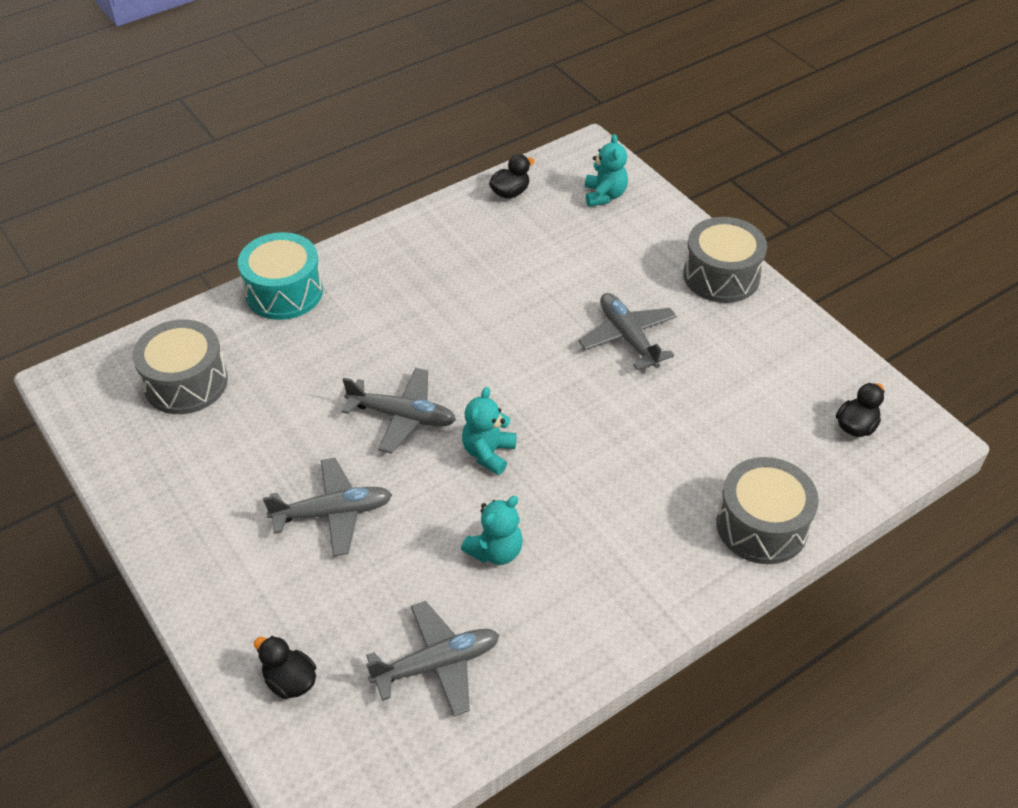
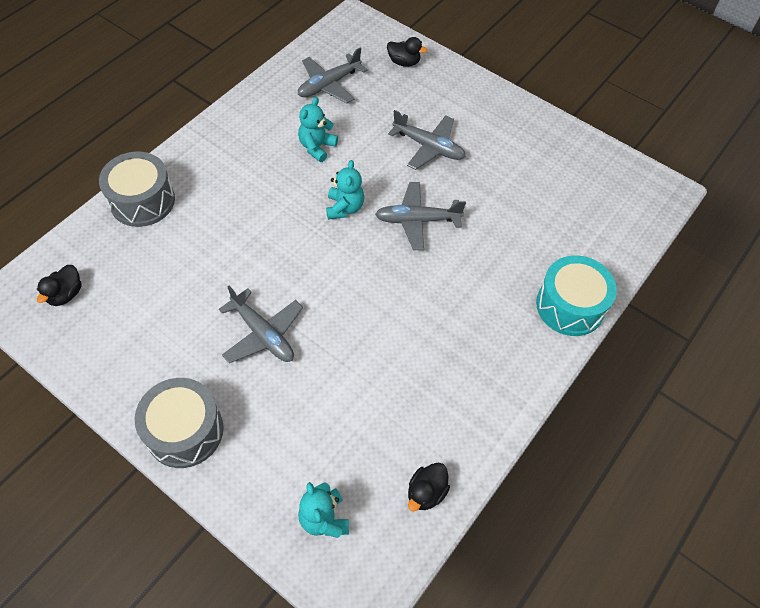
camera: 160 degrees right, 10 degrees up
grey drum [133,319,228,414] -> none
grey plane [263,458,392,556] -> grey plane turned 120 degrees counterclockwise [388,110,466,170]

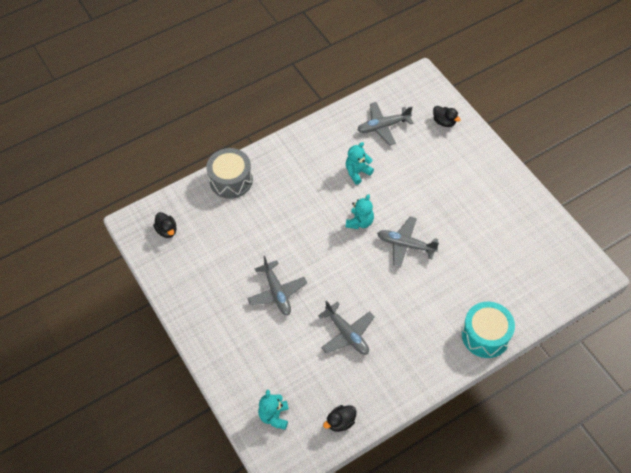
camera: 25 degrees right, 0 degrees up
black duck [37,265,82,306] -> black duck turned 75 degrees counterclockwise [153,212,176,238]
grey drum [135,378,224,468] -> none
grey plane [388,110,466,170] -> grey plane moved to [318,300,375,355]

